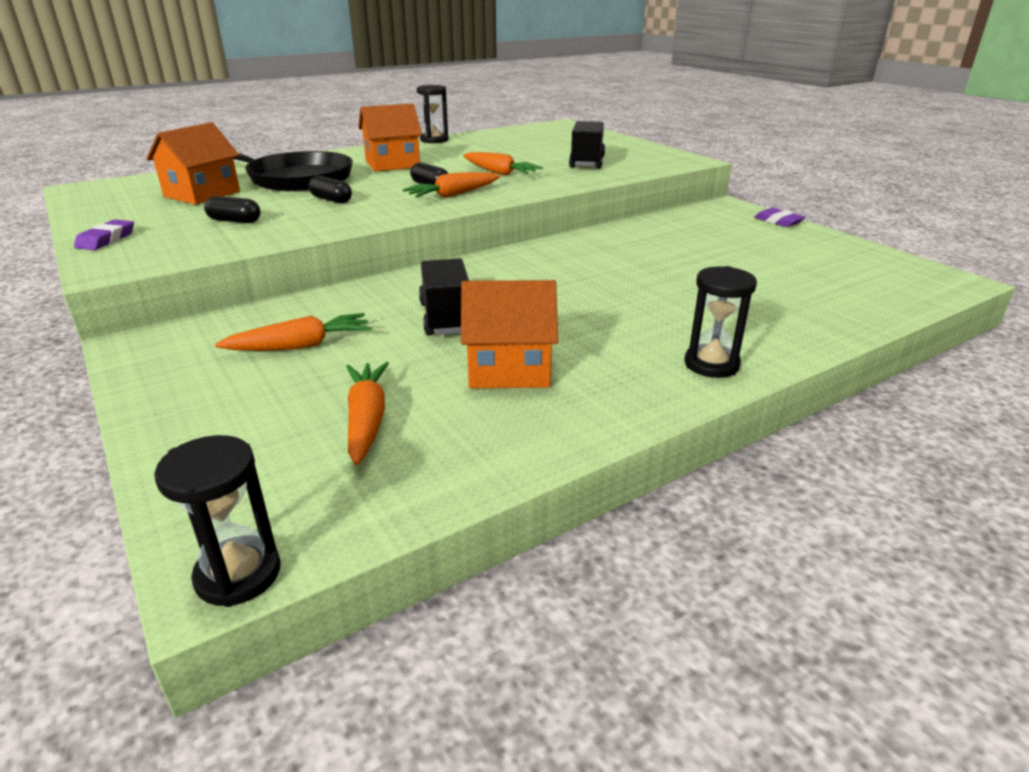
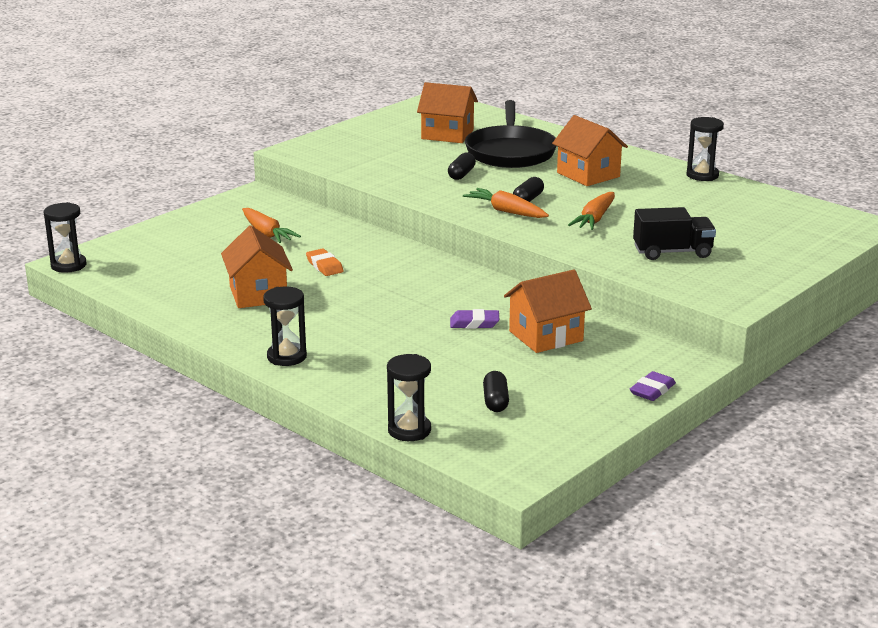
camera: 75 degrees right, 5 degrees down
purple eraser [74,219,134,250] -> purple eraser moved to [450,309,499,329]
black capsule [204,196,260,223] -> black capsule moved to [483,371,509,412]
orange carrot [346,362,389,465] -> none
black truck [419,258,469,335] -> orange eraser [306,248,343,276]
none -> black hourglass [387,354,431,441]
none -> orange house [504,269,592,353]

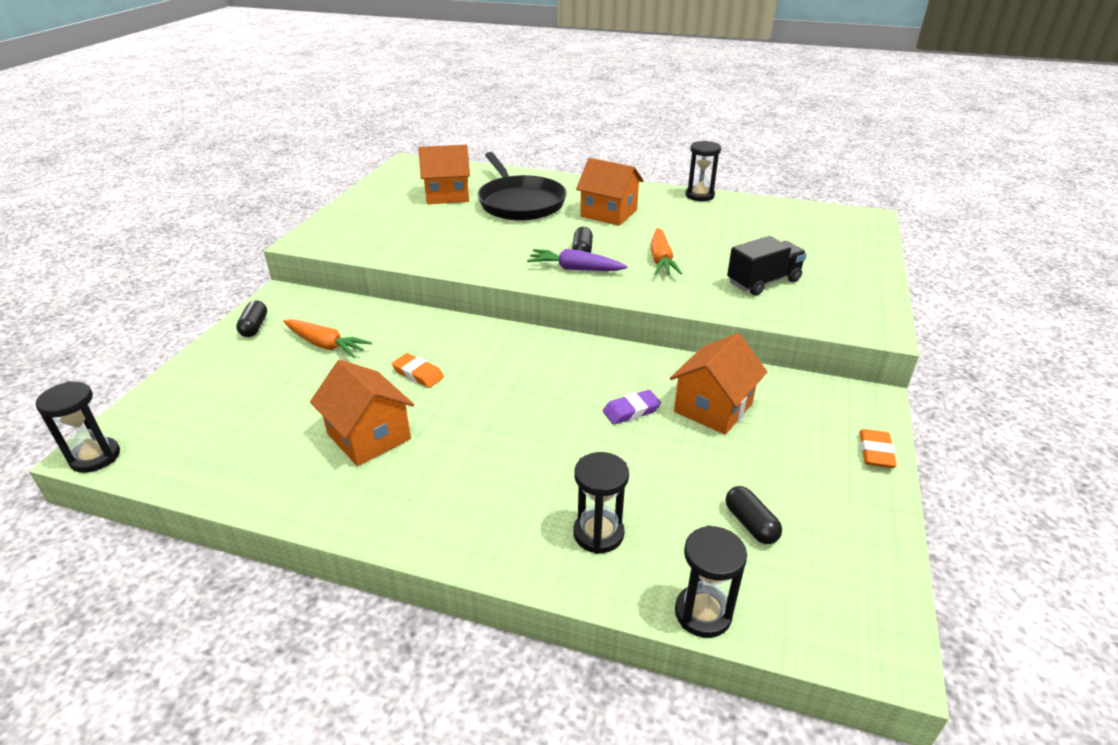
camera: 25 degrees left, 10 degrees up
black hourglass [263,286,307,366] -> black hourglass moved to [573,452,629,554]
black capsule [448,152,476,180] -> black capsule moved to [236,300,267,337]
orange carrot [463,188,549,218] -> purple carrot [527,249,628,271]
purple eraser [630,371,676,401] -> orange eraser [859,429,897,468]

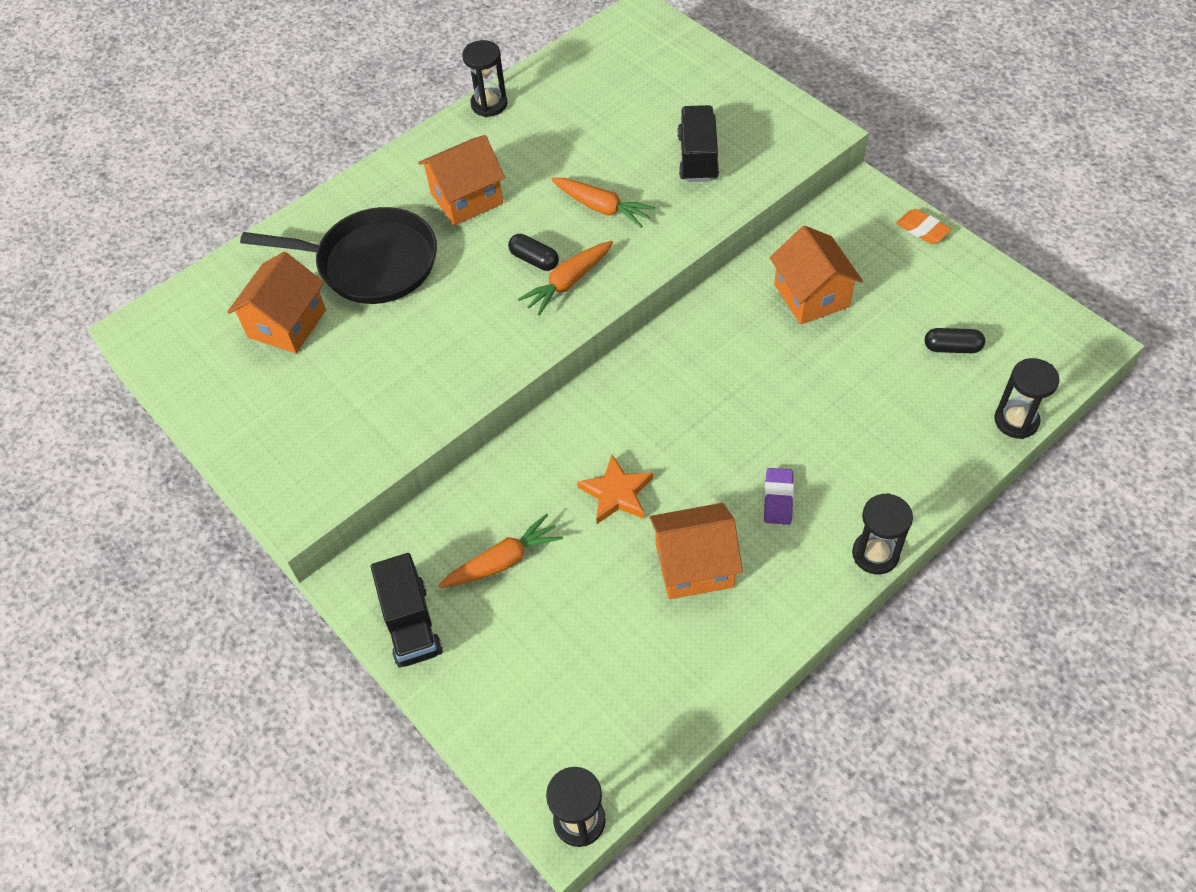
camera: 55 degrees left, 20 degrees up
black capsule [236,300,267,337] -> black truck [371,553,443,668]
orange eraser [392,353,444,388] -> orange star [577,455,653,524]
purple carrot [527,249,628,271] -> orange carrot [518,241,613,316]
black hourglass [573,452,629,554] -> black hourglass moved to [852,493,913,574]
purple eraser [603,390,661,425] -> purple eraser moved to [764,468,794,525]

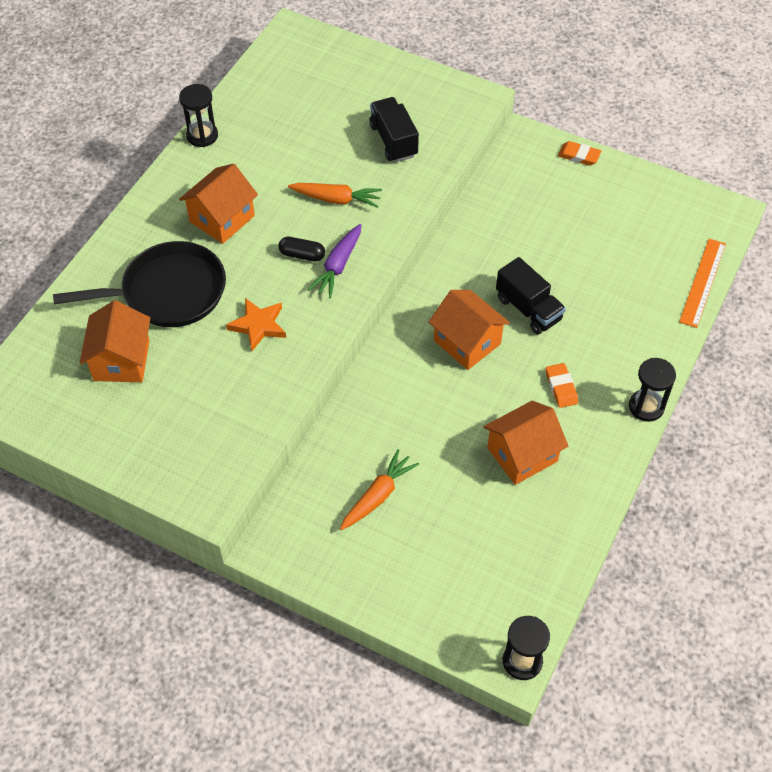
camera: 25 degrees left, 0 degrees up
black truck [371,553,443,668] -> black truck moved to [496,257,566,335]
orange carrot [518,241,613,316] -> purple carrot [307,224,362,298]
orange star [577,455,653,524] -> orange star moved to [226,298,286,351]
purple eraser [764,468,794,525] -> orange eraser [546,363,578,408]
orange house [770,226,863,325] -> orange house moved to [428,290,510,370]
black capsule [925,328,985,353] -> none
black hourglass [994,358,1060,439] -> orange ruler [679,239,726,328]

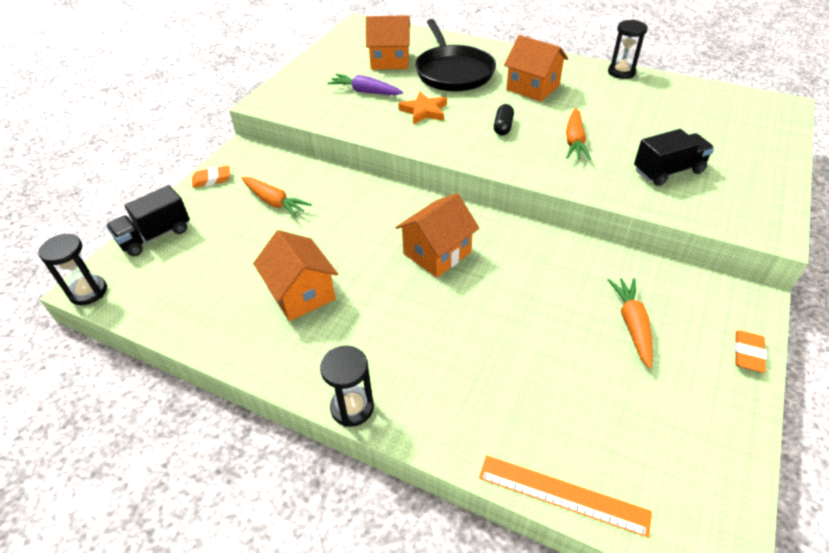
camera: 90 degrees right, 10 degrees down
purple carrot [307,224,362,298] -> purple carrot moved to [327,74,403,95]
black truck [496,257,566,335] -> black truck moved to [106,185,190,256]
orange eraser [546,363,578,408] -> orange eraser moved to [192,165,230,188]
none -> orange carrot [607,278,653,369]

